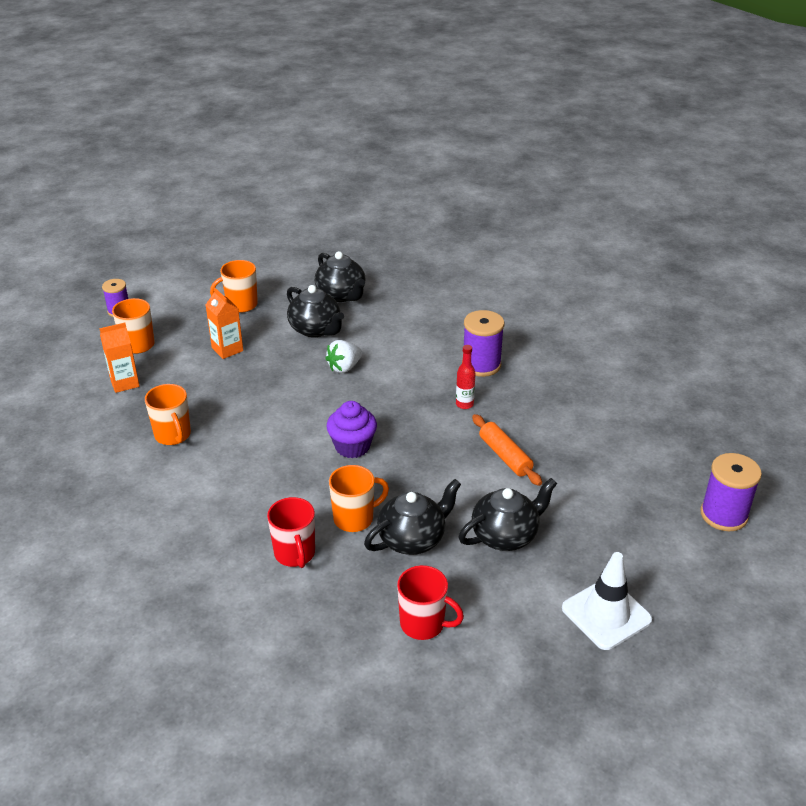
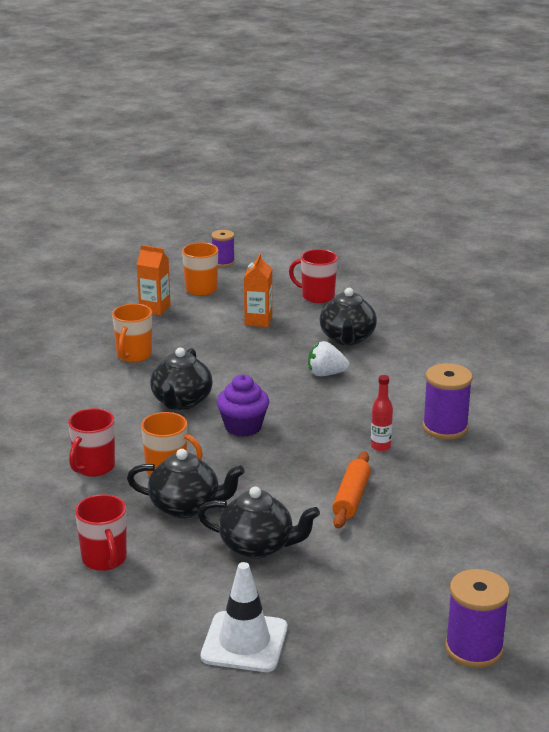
camera: 45 degrees right, 10 degrees down
orange mug [210,260,258,313] -> red mug [289,249,338,303]
black teapot [315,251,365,302] -> black teapot moved to [150,348,213,410]

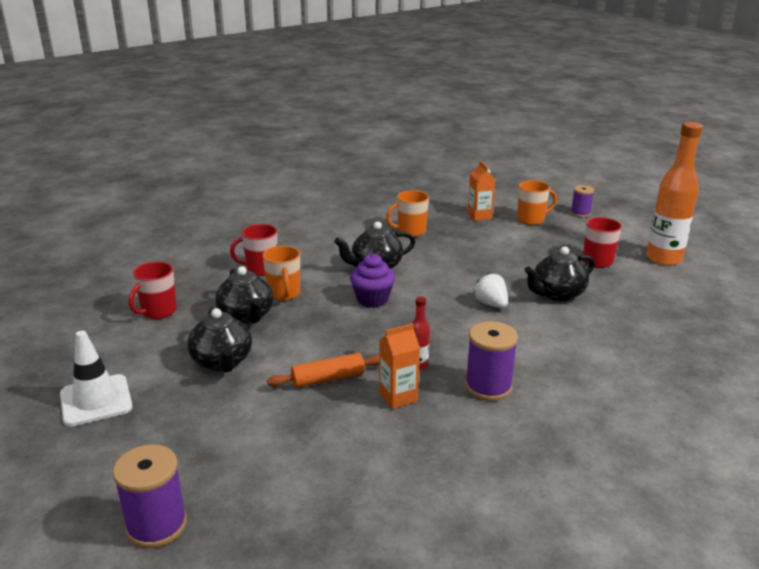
camera: 55 degrees right, 0 degrees up
orange carton [244,253,272,327] -> orange carton moved to [379,323,420,409]
none -> orange bottle [646,122,703,266]

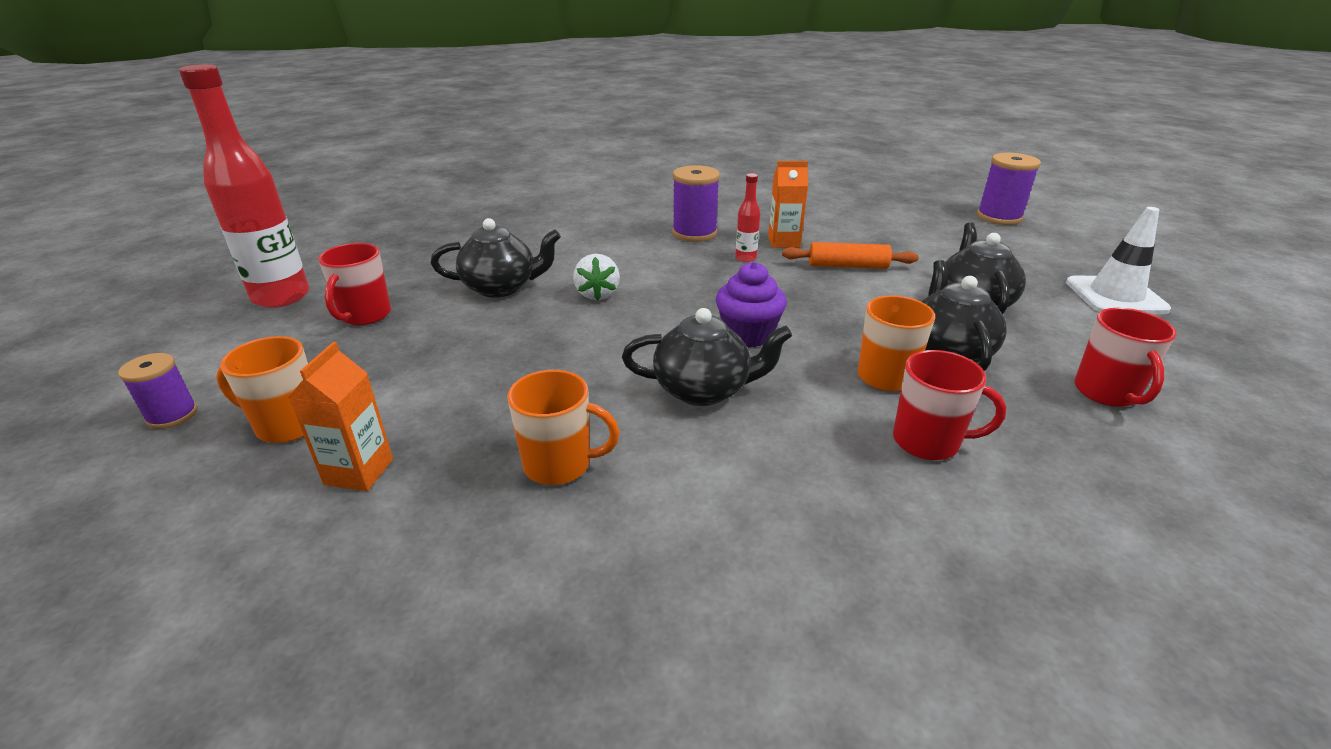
camera: 155 degrees left, 5 degrees up
red mug [129,262,177,319] -> red mug turned 120 degrees clockwise [1074,308,1177,407]
orange bottle [646,122,703,266] -> red bottle [179,64,309,308]

